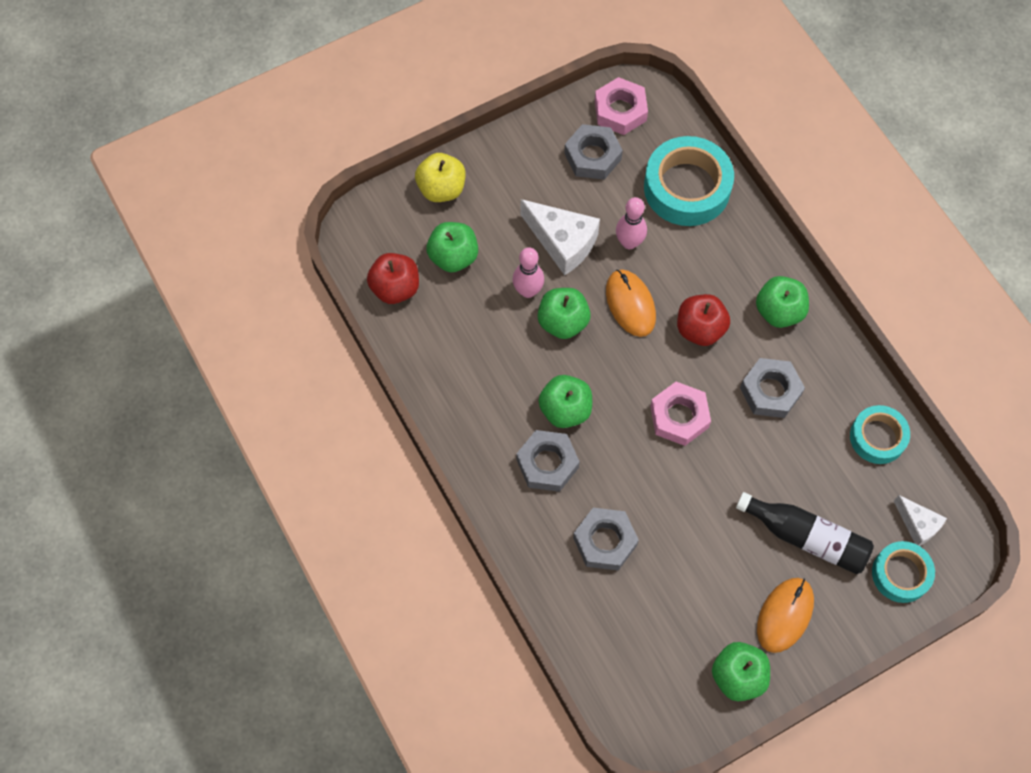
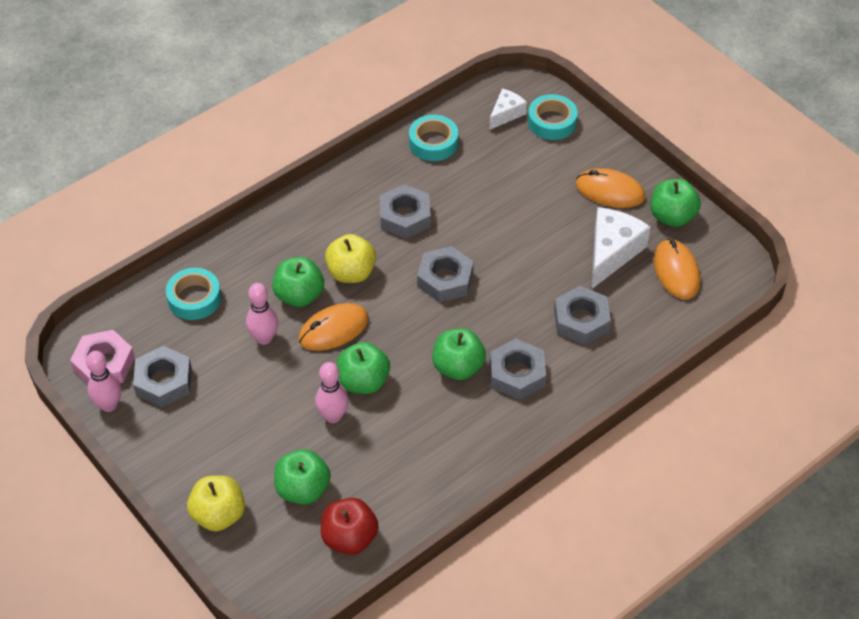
camera: 100 degrees left, 15 degrees down
white cheese [521,199,600,275] -> white cheese moved to [592,207,650,289]
turquoise tape [644,136,734,226] -> turquoise tape [166,268,221,320], size x0.60
pink nut [650,382,711,446] -> grey nut [417,246,474,302]
red apple [677,294,730,346] -> yellow apple [325,234,376,283]
black bottle [736,492,874,574] -> none
green apple [756,276,809,328] -> green apple moved to [272,257,324,307]
none -> pink bowling pin [86,351,121,412]
none -> orange mouse [653,239,700,299]

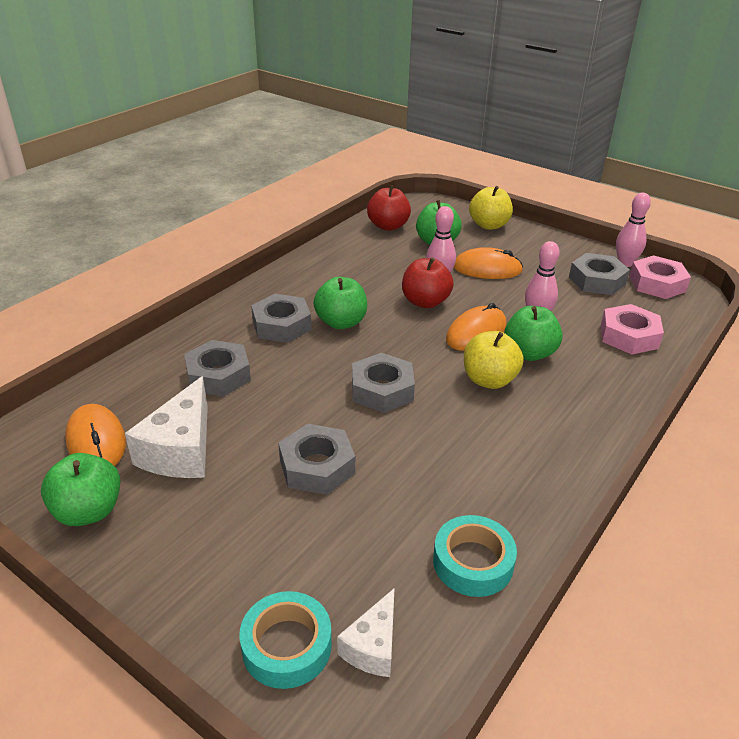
camera: 165 degrees right, 15 degrees down
turquoise tape [166,268,221,320] -> pink nut [601,304,664,354]
green apple [336,342,390,394] -> red apple [402,257,454,308]
grey nut [380,184,431,239] -> grey nut moved to [279,424,355,495]
orange mouse [576,168,645,208] -> orange mouse moved to [454,247,523,279]

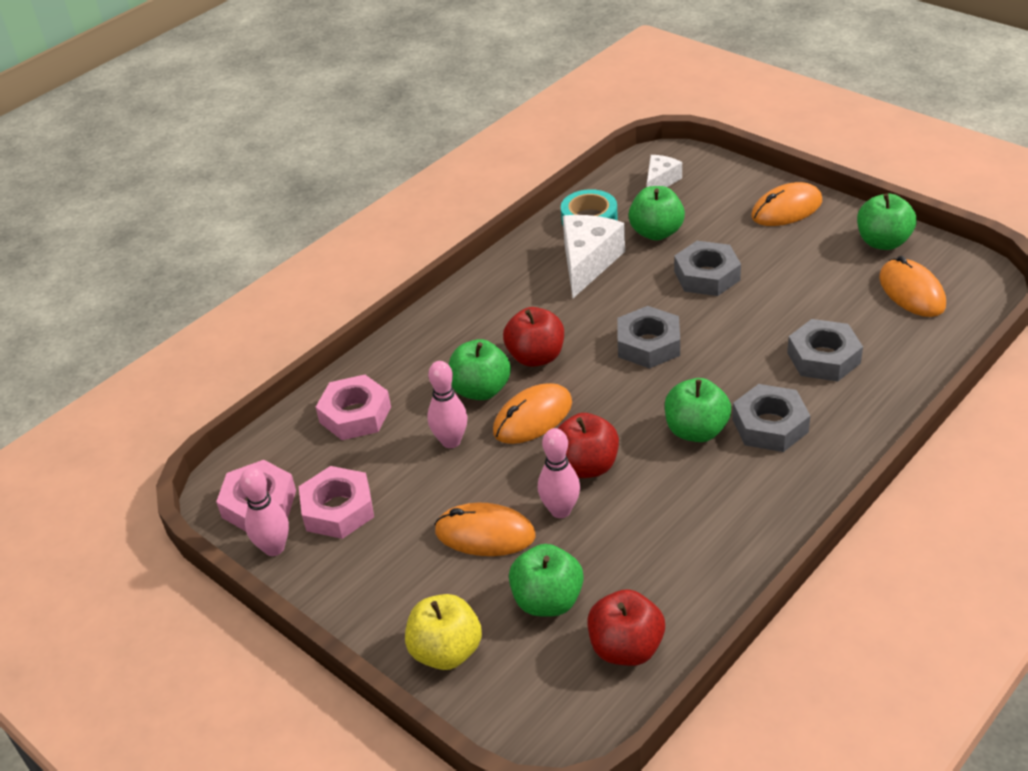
camera: 170 degrees left, 5 degrees up
white cheese [125,376,208,478] -> white cheese moved to [563,215,625,298]
turquoise tape [239,591,332,689] -> none
yellow apple [464,331,524,389] -> red apple [503,307,564,367]
grey nut [569,253,630,295] -> pink nut [299,466,374,539]
none -> green apple [628,186,685,240]
none -> orange mouse [751,182,822,226]

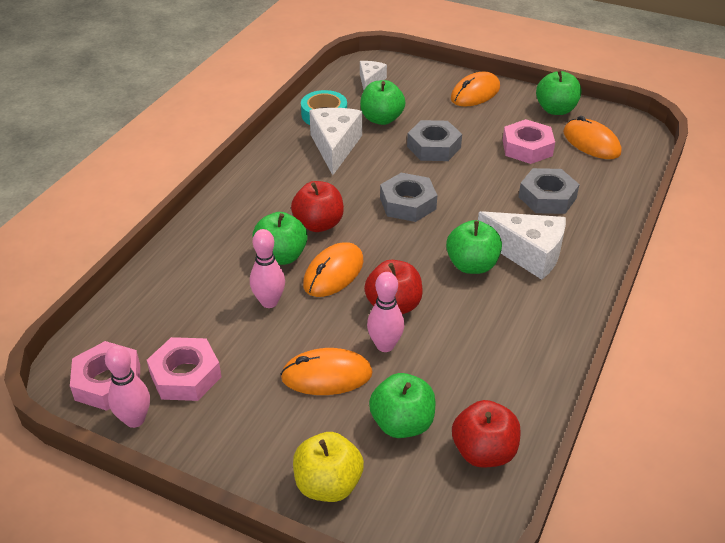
camera: 20 degrees left, 0 degrees up
pink nut [316,375,391,440] -> pink nut moved to [503,119,555,164]
grey nut [732,384,810,452] -> white cheese [478,211,566,280]

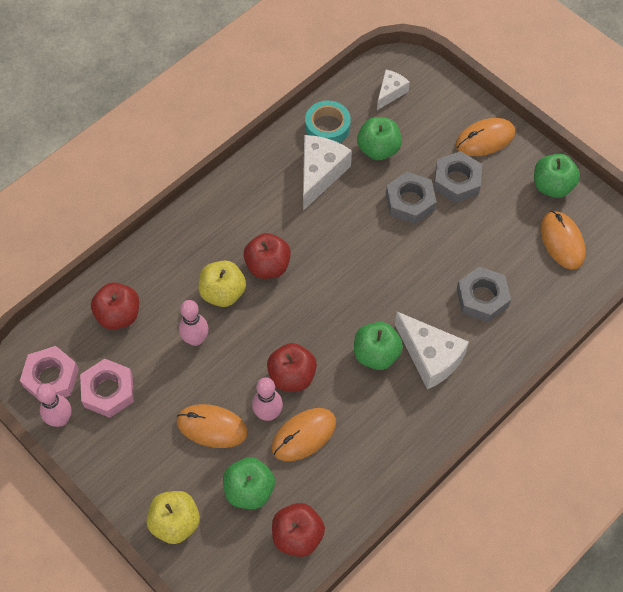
camera: 20 degrees right, 20 degrees up
green apple [252,212,307,265] -> yellow apple [198,260,246,307]
orange mouse [303,242,364,297] -> orange mouse moved to [272,408,336,461]
grey nut [380,173,437,222] -> grey nut moved to [434,151,482,203]
pink nut [503,119,555,164] -> none
none -> red apple [91,282,139,330]

